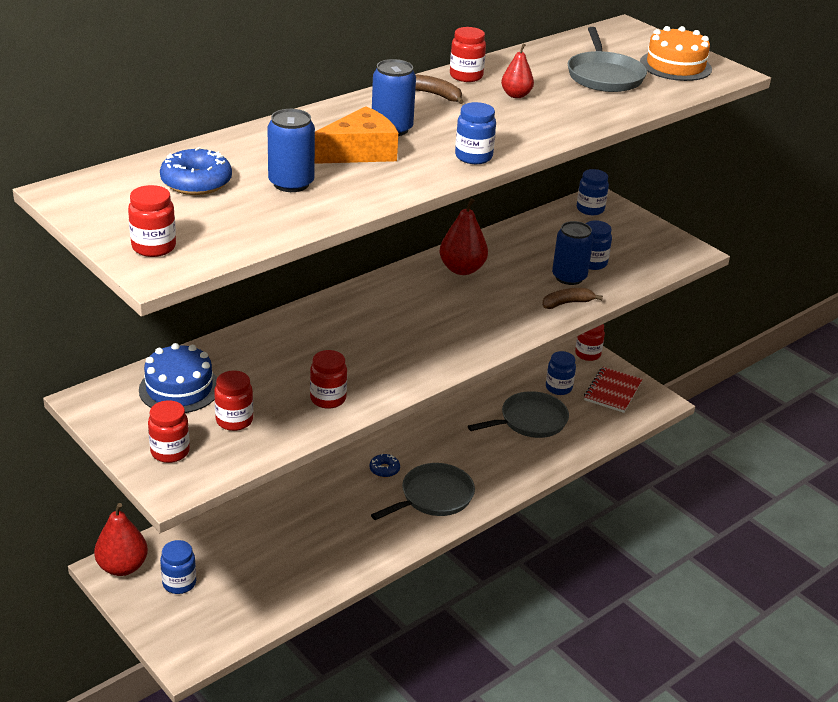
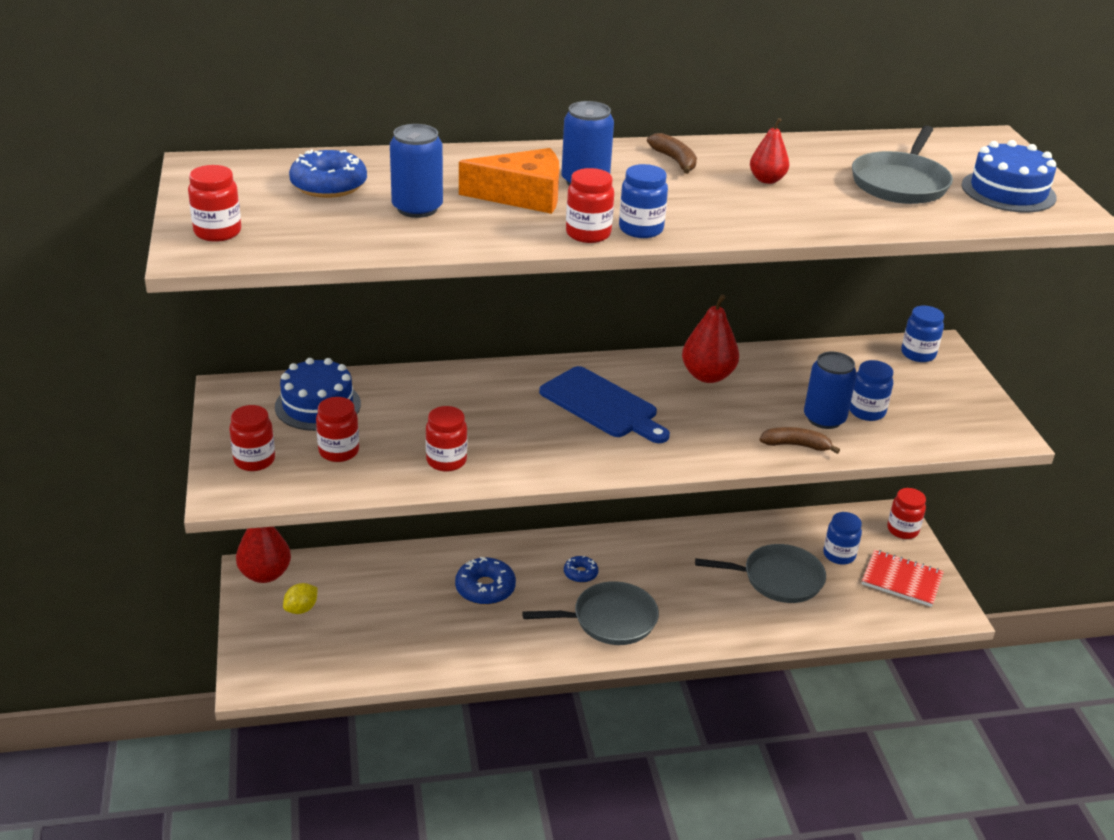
camera: 30 degrees right, 0 degrees up
blue jar [160,540,196,594] -> yellow lemon [283,583,318,614]
red jar [450,27,486,82] -> red jar moved to [566,168,614,243]
red notebook [584,367,643,413] -> red notebook turned 60 degrees clockwise [862,550,944,607]
orange cake [640,26,712,81] -> blue cake [961,140,1057,212]
none -> blue donut [455,557,516,605]
none -> blue cutting board [539,366,670,443]

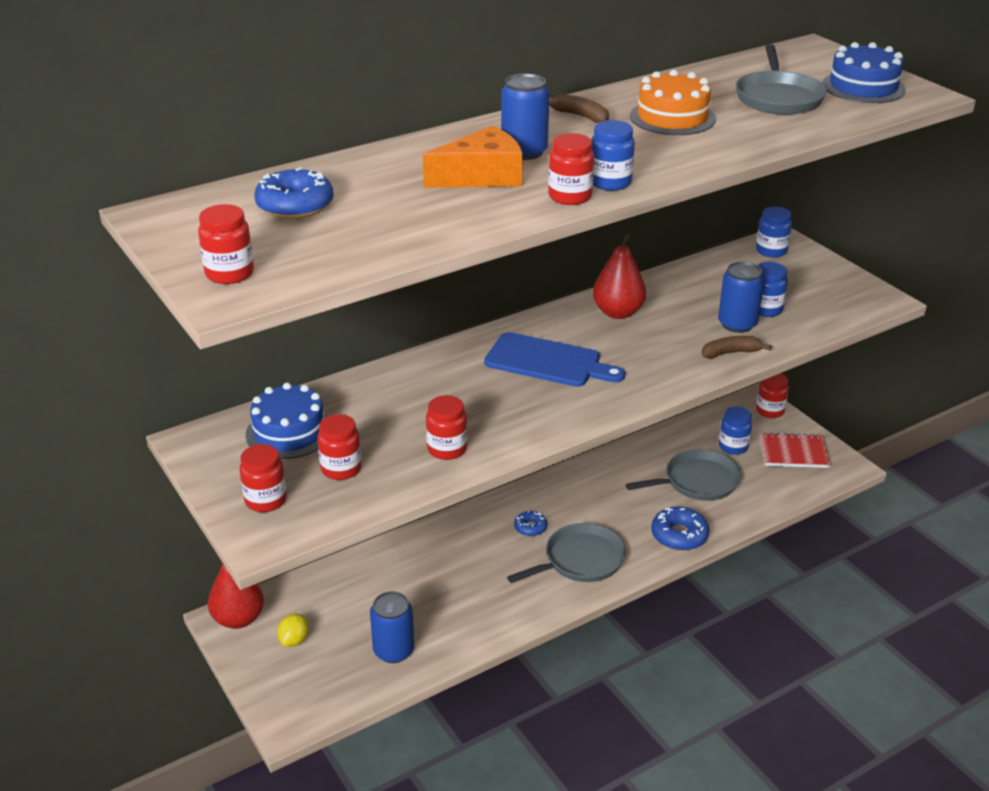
camera: 20 degrees left, 0 degrees up
blue can [390,124,443,218] -> blue can moved to [370,591,414,663]
blue donut [455,557,516,605] -> blue donut moved to [651,507,709,551]
red pear [750,118,789,184] -> orange cake [630,70,716,135]

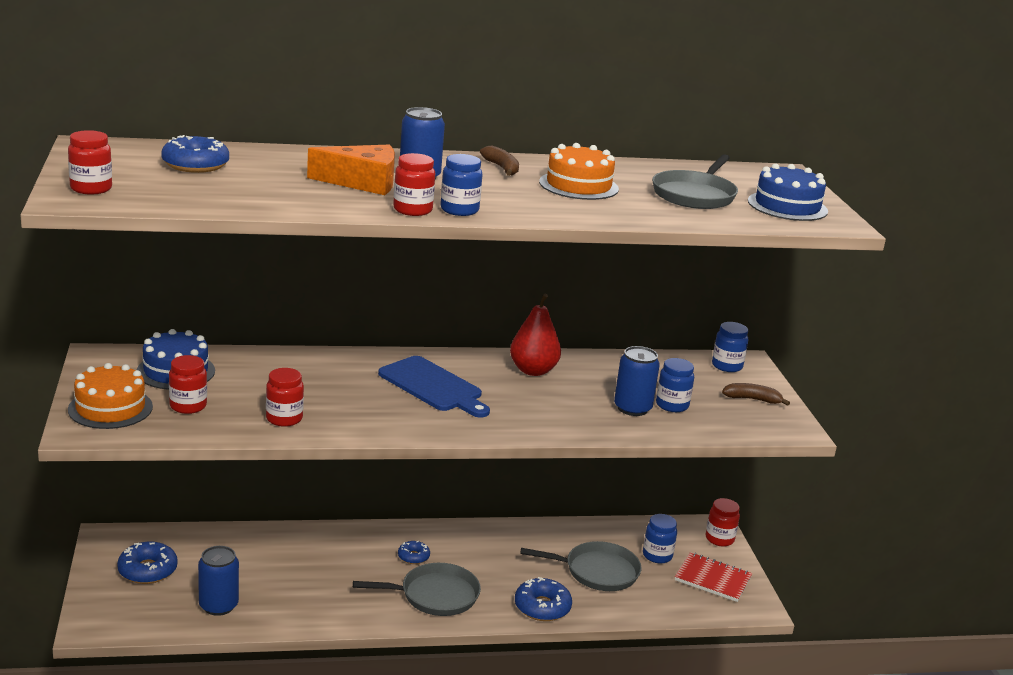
camera: 20 degrees right, 10 degrees down
red pear [208,563,264,629] -> none
red jar [240,444,287,512] -> orange cake [68,363,153,429]
yellow lemon [277,613,309,647] -> blue donut [117,542,178,584]
brown banana [702,336,772,359] -> brown banana moved to [722,383,790,406]

